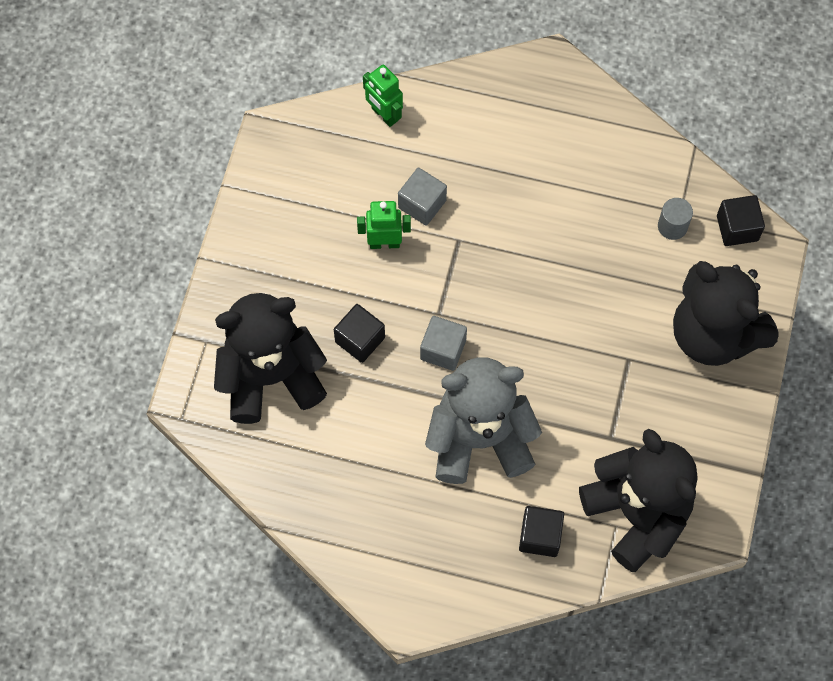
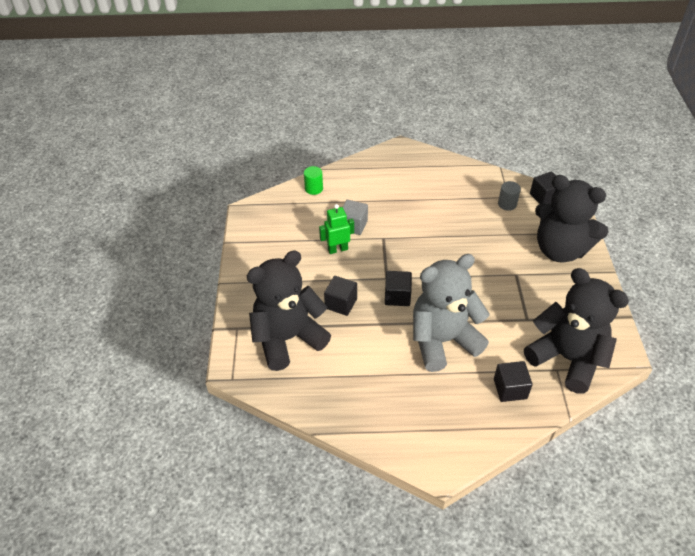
camera: 15 degrees left, 20 degrees down
green robot [363,64,403,127] -> green cylinder [304,166,323,195]
grey cube [420,316,467,371] -> black cube [385,271,412,306]

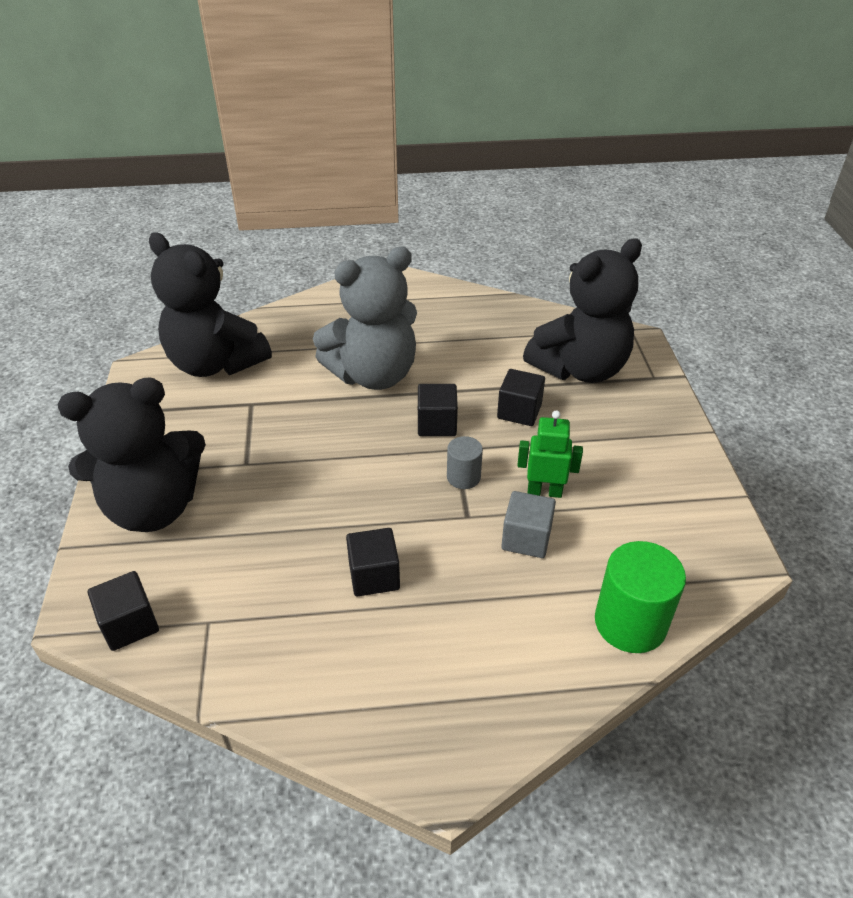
camera: 175 degrees right, 5 degrees down
green cylinder [304,166,323,195] -> green cylinder [595,541,686,653], size x1.79
green robot [319,204,354,254] -> green robot turned 150 degrees counterclockwise [517,410,583,498]
black cube [494,361,533,402] -> black cube moved to [346,528,400,596]
grey cylinder [498,181,521,211] -> grey cylinder moved to [447,436,483,489]
black teddy bear [535,175,609,263] -> black teddy bear turned 135 degrees clockwise [58,377,206,532]

